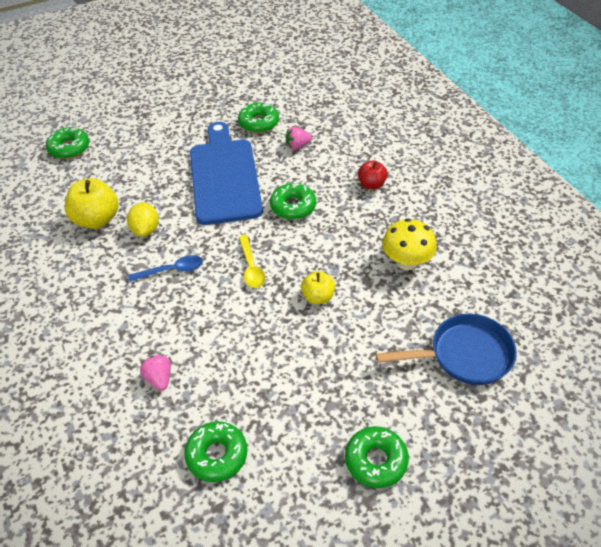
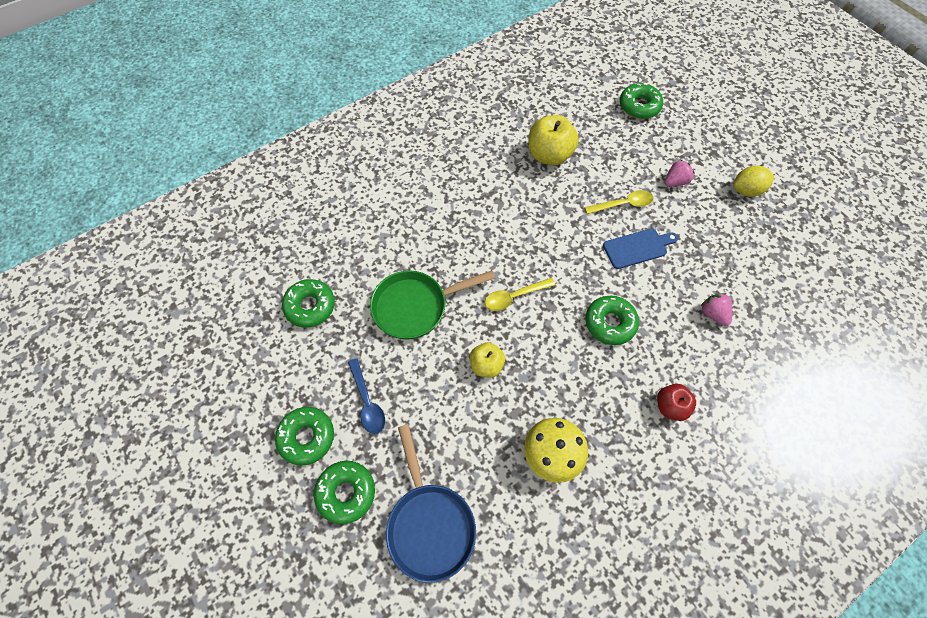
camera: 80 degrees right, 15 degrees up
yellow lemon [127,203,159,237] -> yellow lemon moved to [733,165,774,197]
blue spoon [128,255,203,282] -> blue spoon moved to [348,358,385,434]
pink strawberry [140,354,171,390] -> pink strawberry moved to [665,160,695,187]
blue cutting board [190,122,263,225] -> blue cutting board [603,228,678,269], size x0.46
green donut [238,103,279,133] -> green donut moved to [314,461,375,524]
none -> green pan [370,270,495,339]
none -> yellow spoon [585,190,654,214]

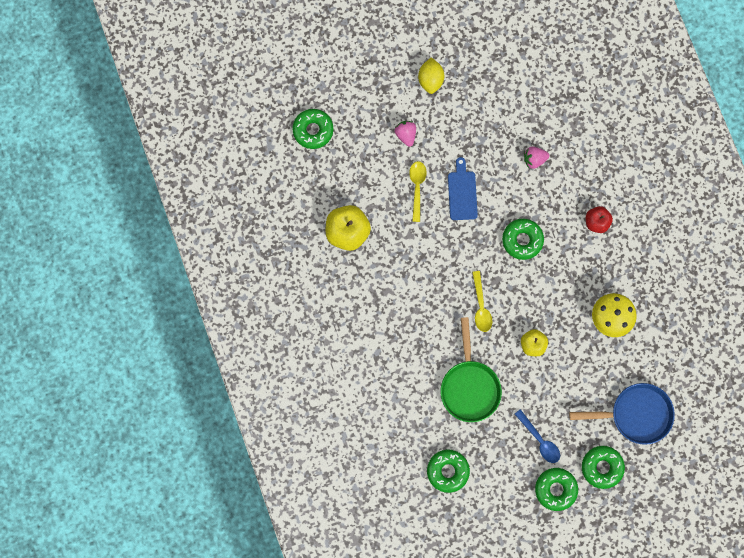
camera: 75 degrees left, 15 degrees up
blue spoon [348,358,385,434] -> blue spoon turned 60 degrees clockwise [515,409,560,463]

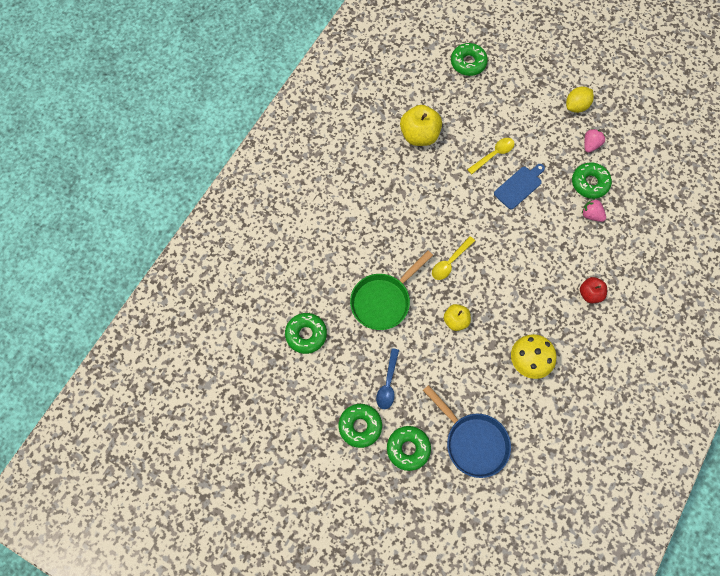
camera: 50 degrees right, 10 degrees down
pink strawberry [395,121,416,147] -> pink strawberry moved to [584,129,605,153]
green donut [502,219,544,260] -> green donut moved to [572,162,612,199]

